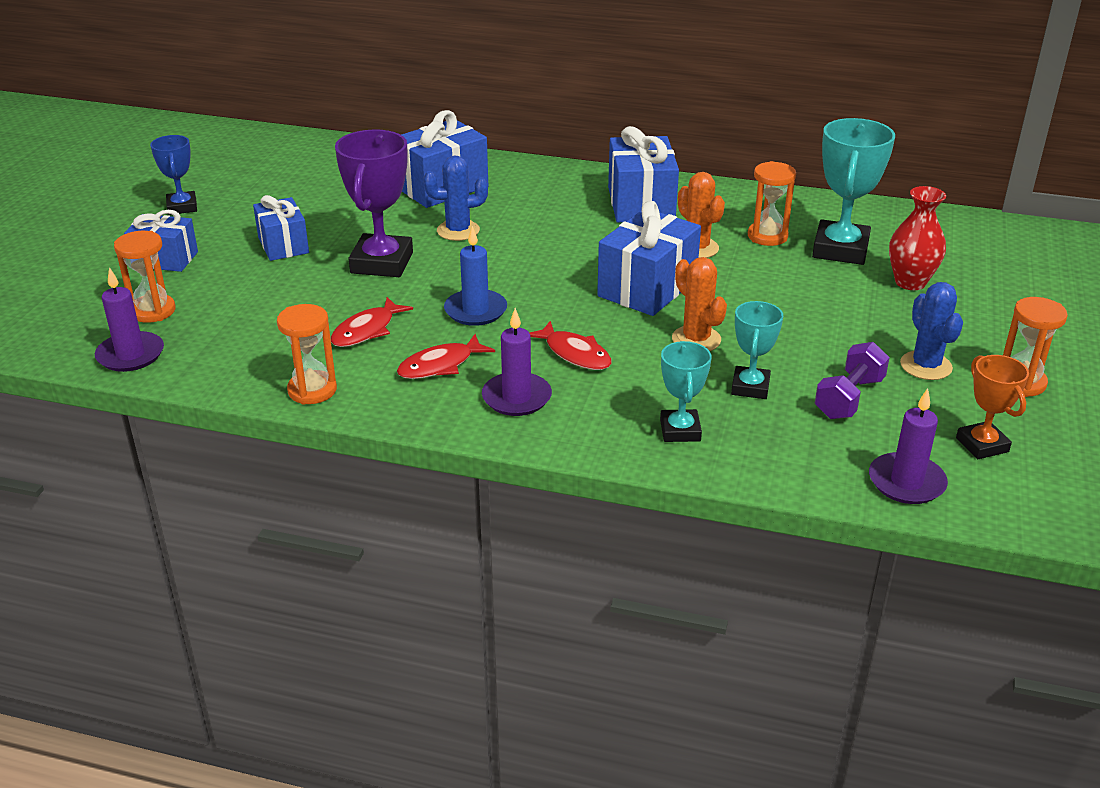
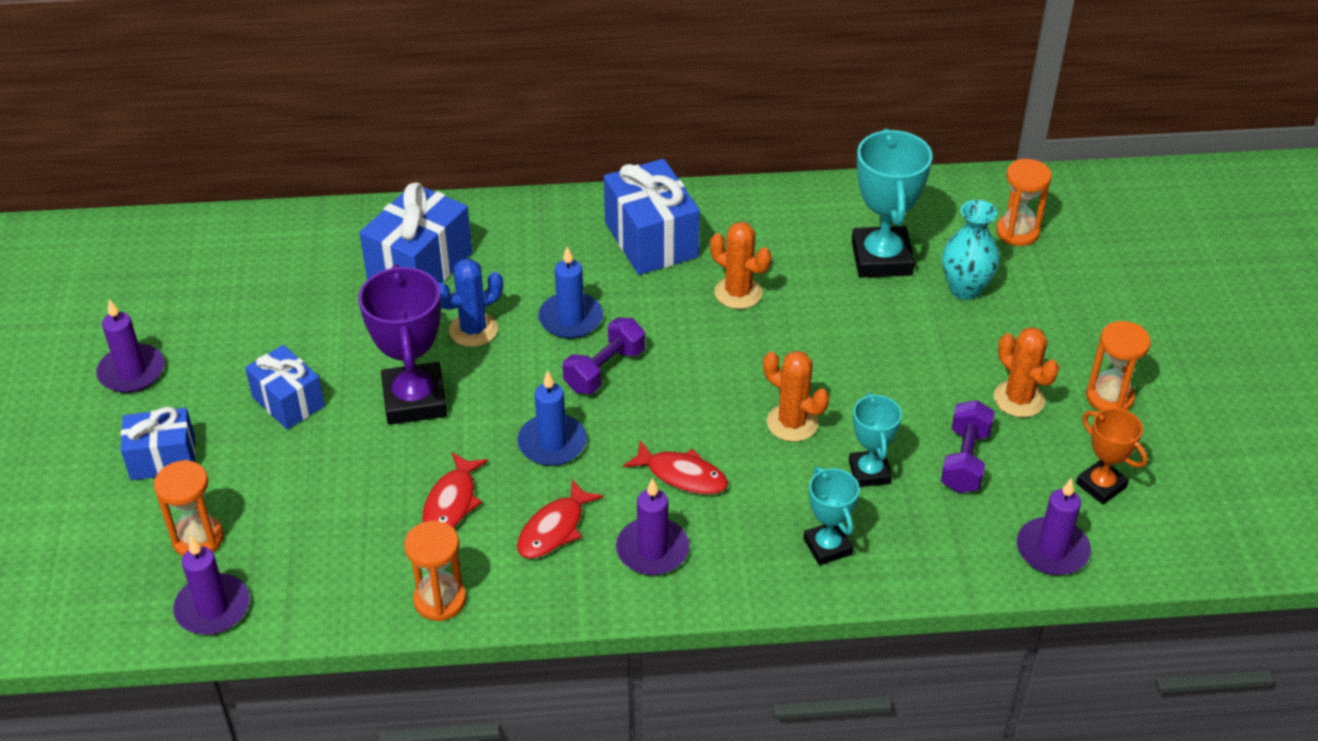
camera: 20 degrees left, 10 degrees up
blue trophy [150,135,197,215] -> purple candle [96,299,164,393]
blue gift [597,201,701,316] -> none
orange hourglass [748,161,796,246] -> orange hourglass moved to [996,159,1052,246]
red vase [889,186,946,290] -> turquoise vase [942,200,1000,300]
blue cactus [900,282,963,380] -> orange cactus [994,327,1059,417]
none -> blue candle [538,246,603,339]
none -> purple dumbbell [563,317,645,394]

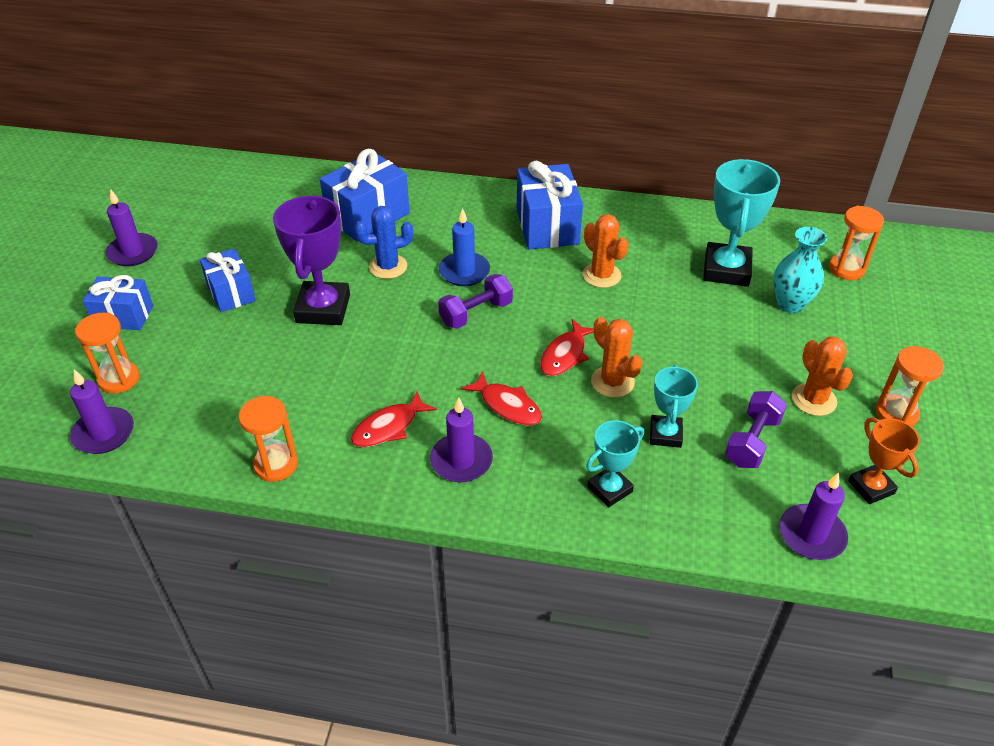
camera: 15 degrees right, 0 degrees up
red fish [422,452,488,528] -> red fish moved to [540,319,593,376]
blue candle [517,370,587,466] -> none
turquoise trophy [804,467,860,565] -> turquoise trophy turned 60 degrees clockwise [586,420,644,507]

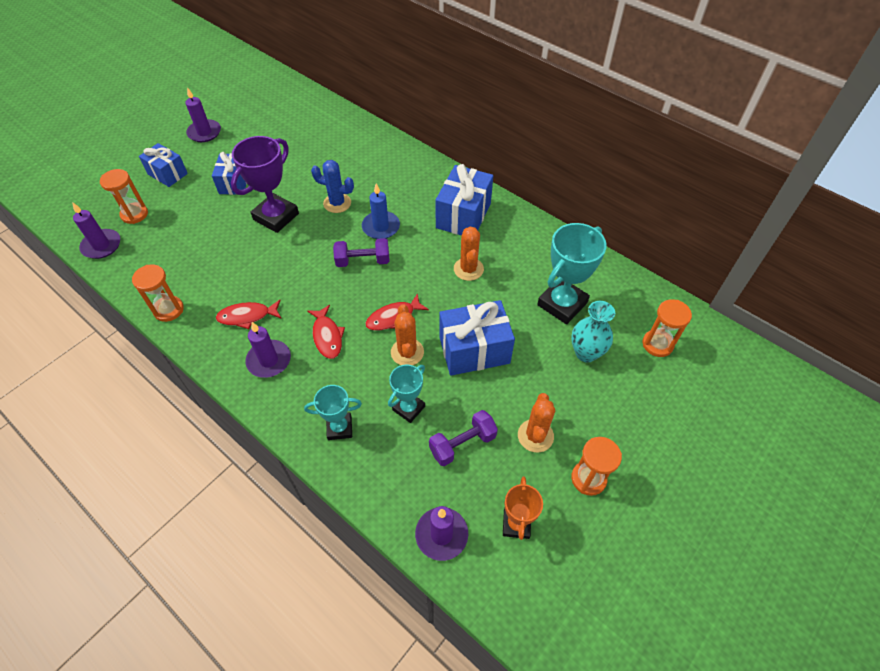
camera: 30 degrees right, 10 degrees up
blue gift [320,149,410,241] -> blue gift moved to [439,300,515,376]

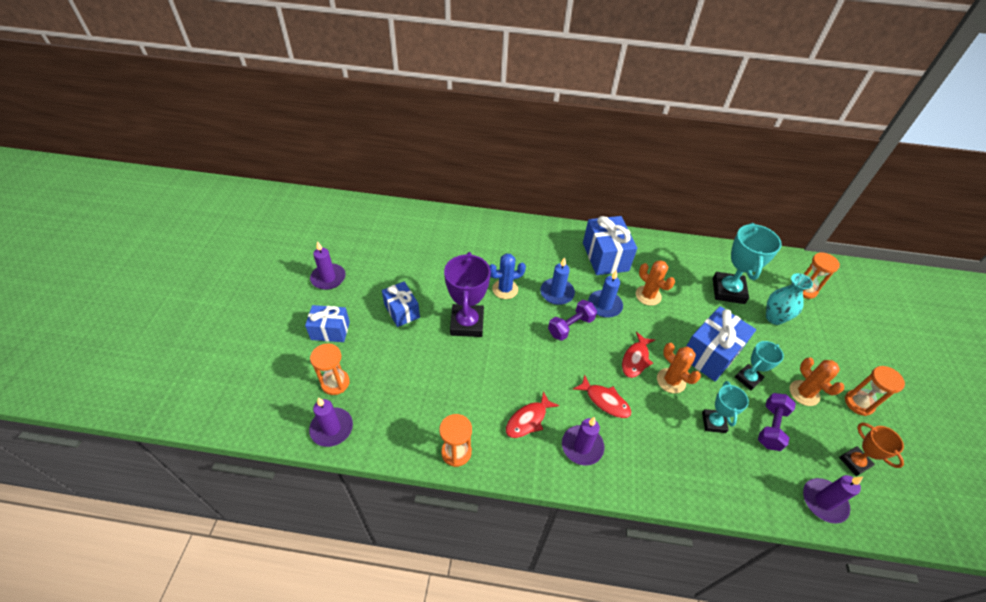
camera: 35 degrees left, 5 degrees down
turquoise trophy [304,385,362,440] -> turquoise trophy moved to [735,341,784,390]
none -> blue candle [588,270,623,318]

